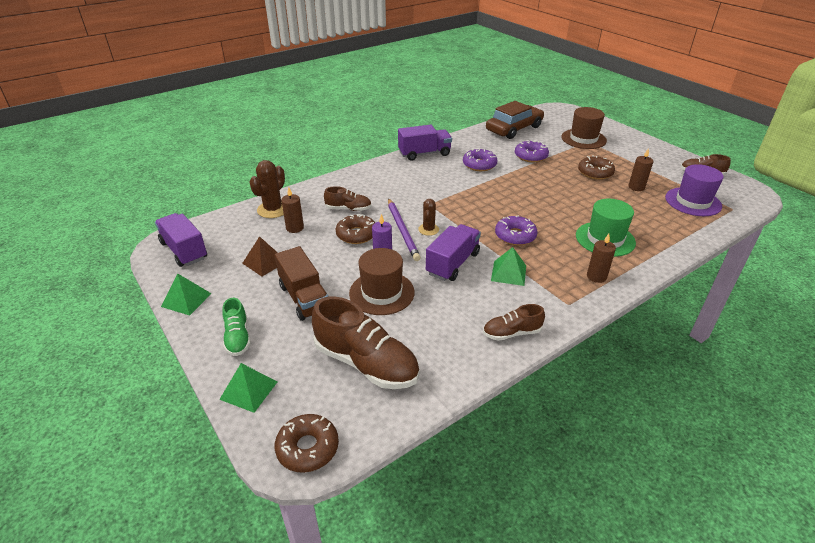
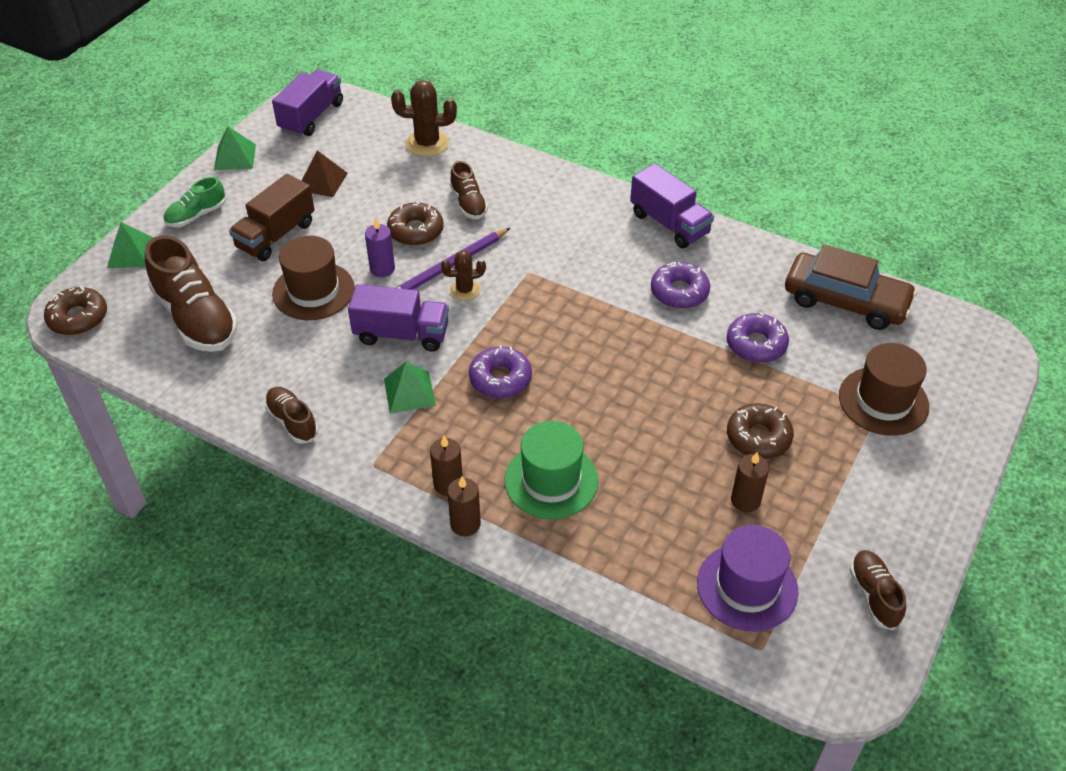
camera: 65 degrees right, 10 degrees up
brown candle [281,187,304,233] -> brown candle moved to [447,476,481,536]
brown shoe [312,297,420,389] -> brown shoe turned 45 degrees counterclockwise [145,235,238,352]

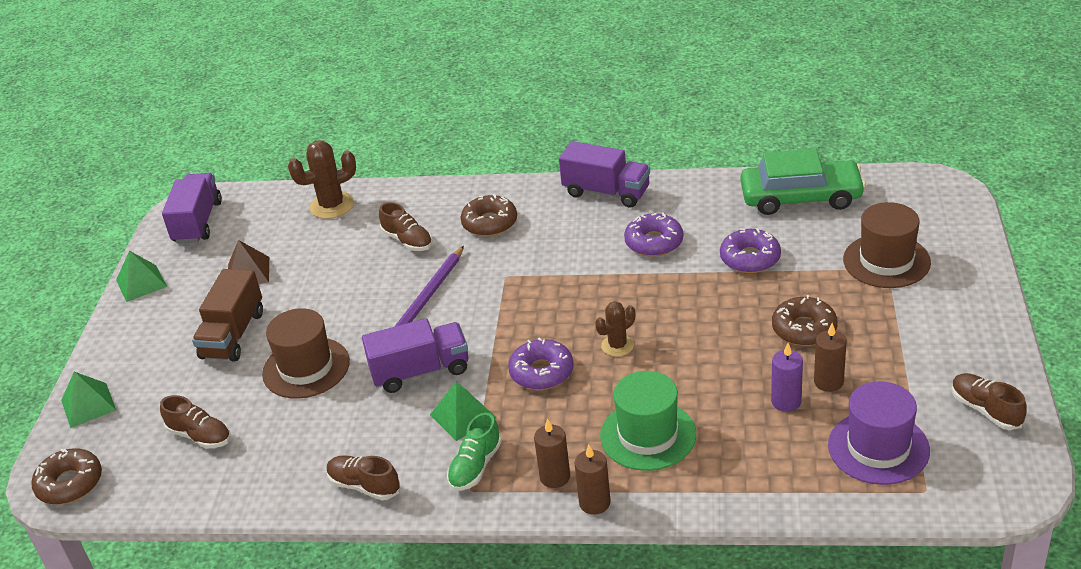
camera: 20 degrees left, 10 degrees down
brown shoe [145,235,238,352] -> brown shoe [160,395,231,448], size x0.54
green shoe [164,177,226,227] -> green shoe moved to [447,413,502,491]
purple candle [365,218,395,277] -> purple candle moved to [771,343,803,412]
brown donut [387,201,444,246] -> brown donut moved to [461,194,517,237]
brown cactus [441,250,486,301] -> brown cactus moved to [595,301,635,357]
brown car [785,244,917,330] -> green car [741,149,866,215]

